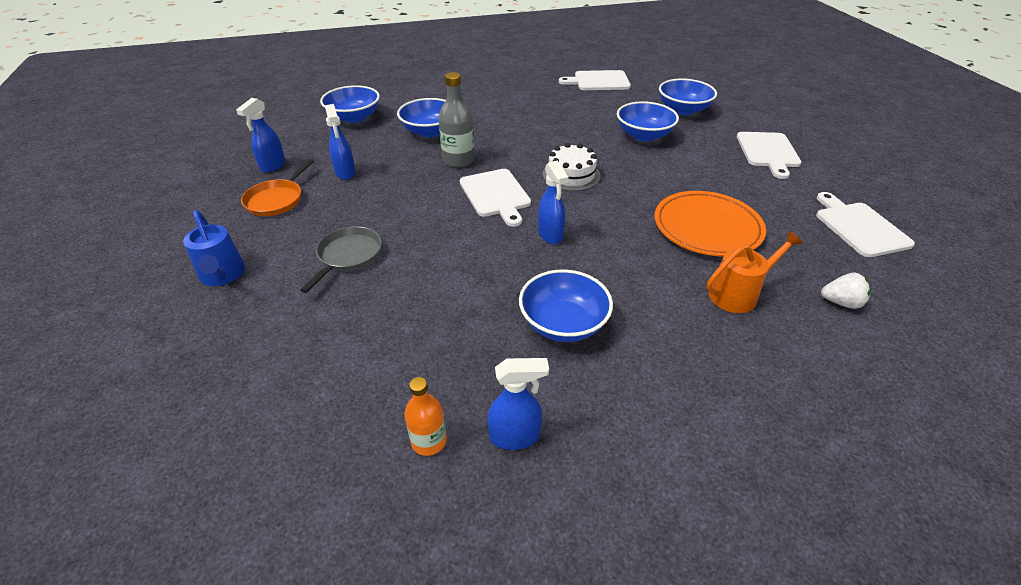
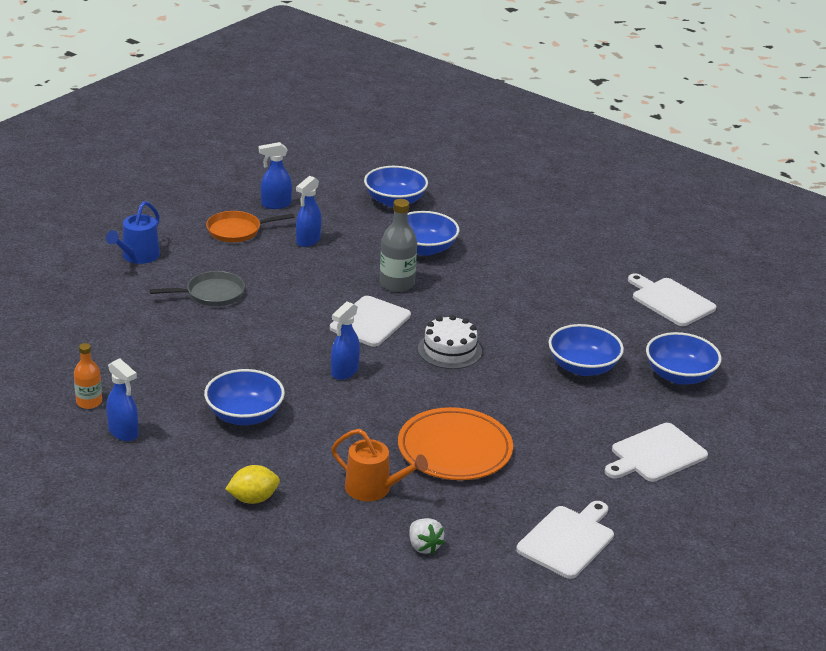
camera: 50 degrees right, 10 degrees down
none -> yellow lemon [225,465,280,504]

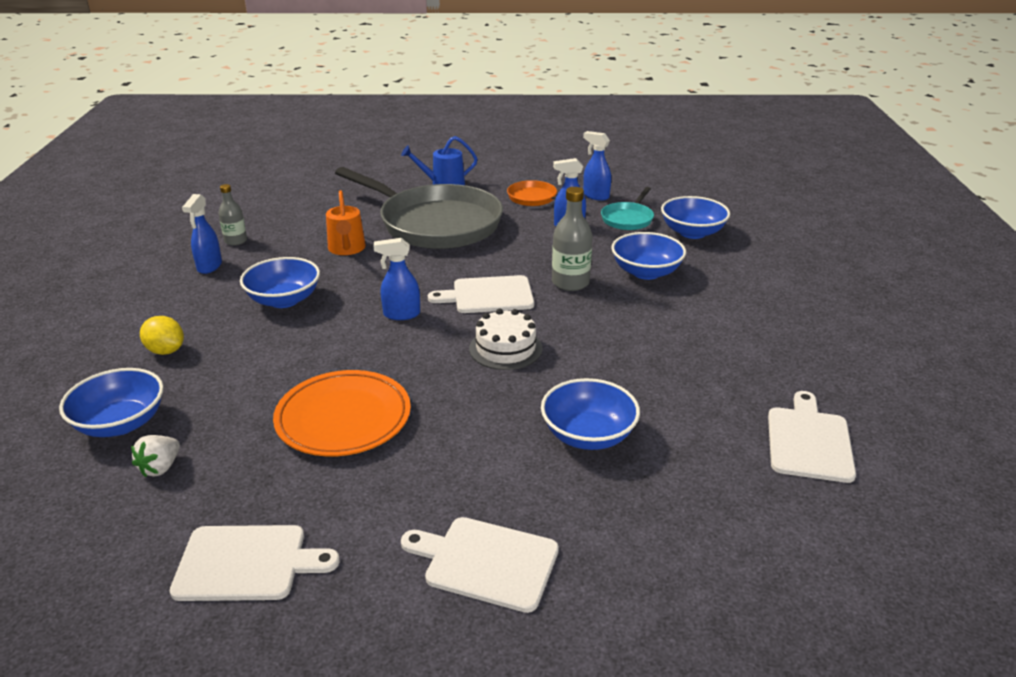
camera: 55 degrees right, 0 degrees up
orange bottle [74,343,102,409] -> grey bottle [219,184,247,246]
grey pan [150,271,245,306] -> grey pan [335,167,503,249], size x2.27
orange watering can [331,429,428,501] -> orange watering can moved to [326,190,366,255]
blue bowl [646,332,722,385] -> blue bowl moved to [59,368,164,437]
none -> turquoise pan [601,187,654,230]

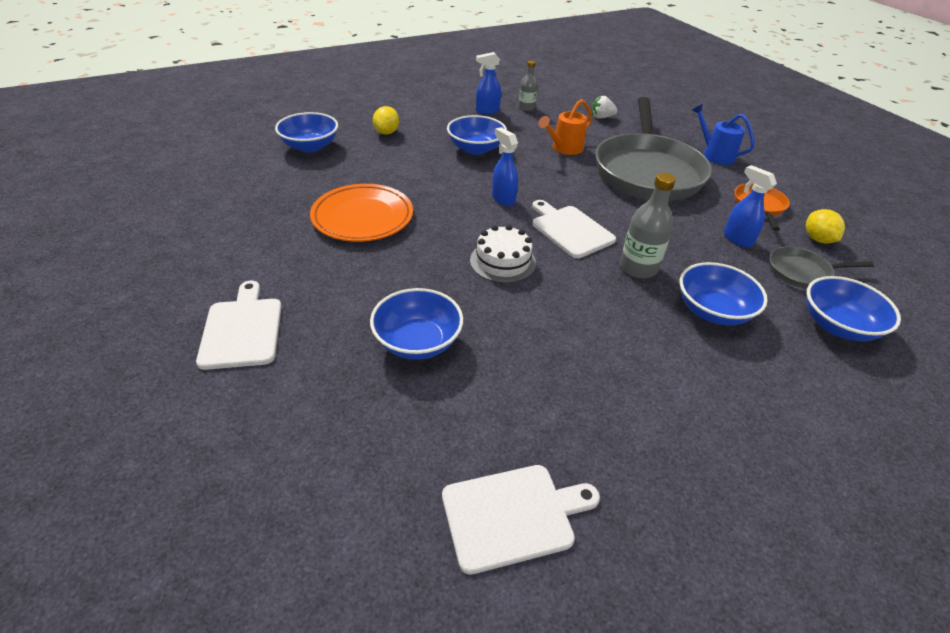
camera: 60 degrees right, 10 degrees up
white strawberry [131,435,180,477] -> white strawberry moved to [592,96,618,119]
white cutting board [170,525,340,601] -> none
blue spray bottle [583,131,611,201] -> yellow lemon [806,209,845,243]
turquoise pan [601,187,654,230] -> grey pan [769,246,874,289]

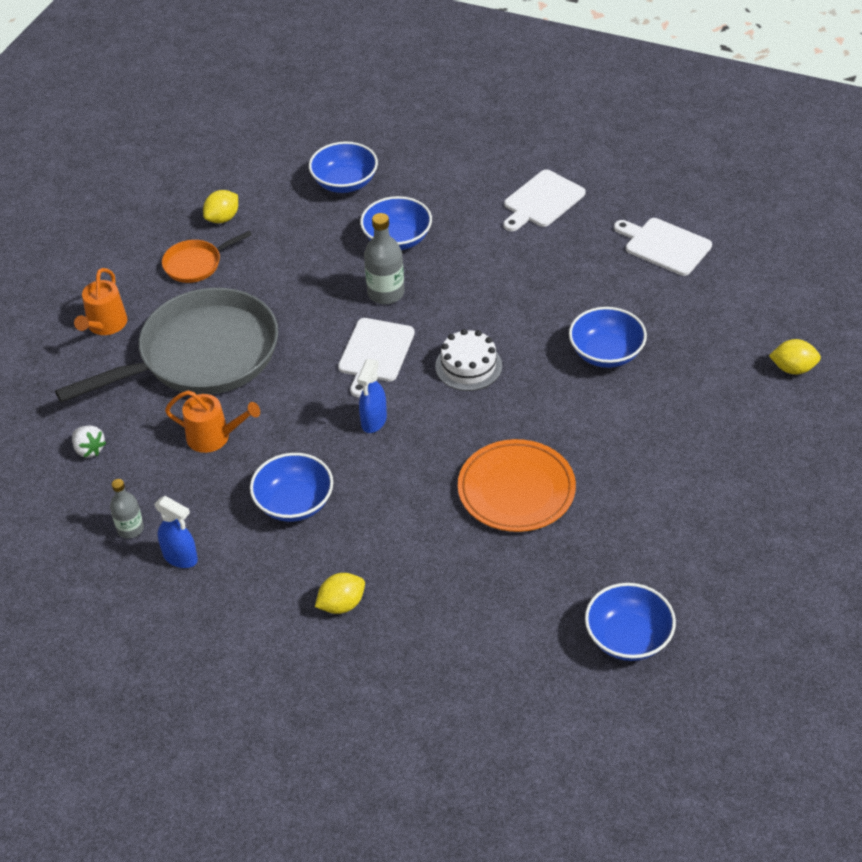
camera: 125 degrees left, 5 degrees up
white cutting board [196,281,282,370] -> white cutting board moved to [503,170,586,231]
blue bowl [275,112,338,152] -> blue bowl moved to [585,583,676,661]
blue watering can [691,104,755,165] -> orange watering can [74,268,127,335]
blue spray bottle [724,165,777,247] -> none
grey pan [769,246,874,289] -> none
none -> yellow lemon [769,339,821,374]

